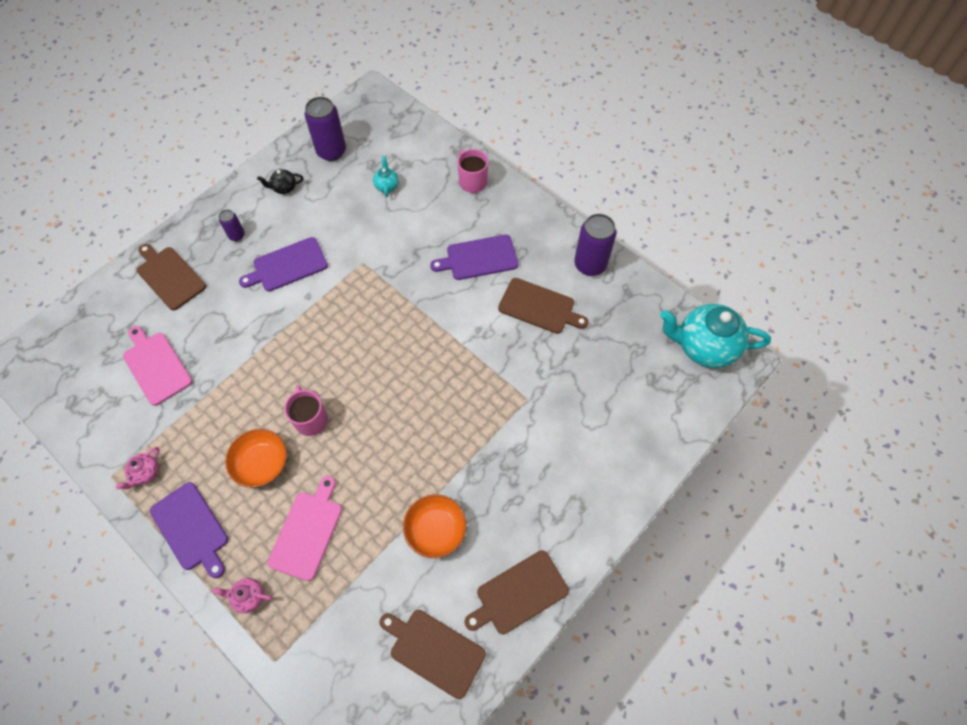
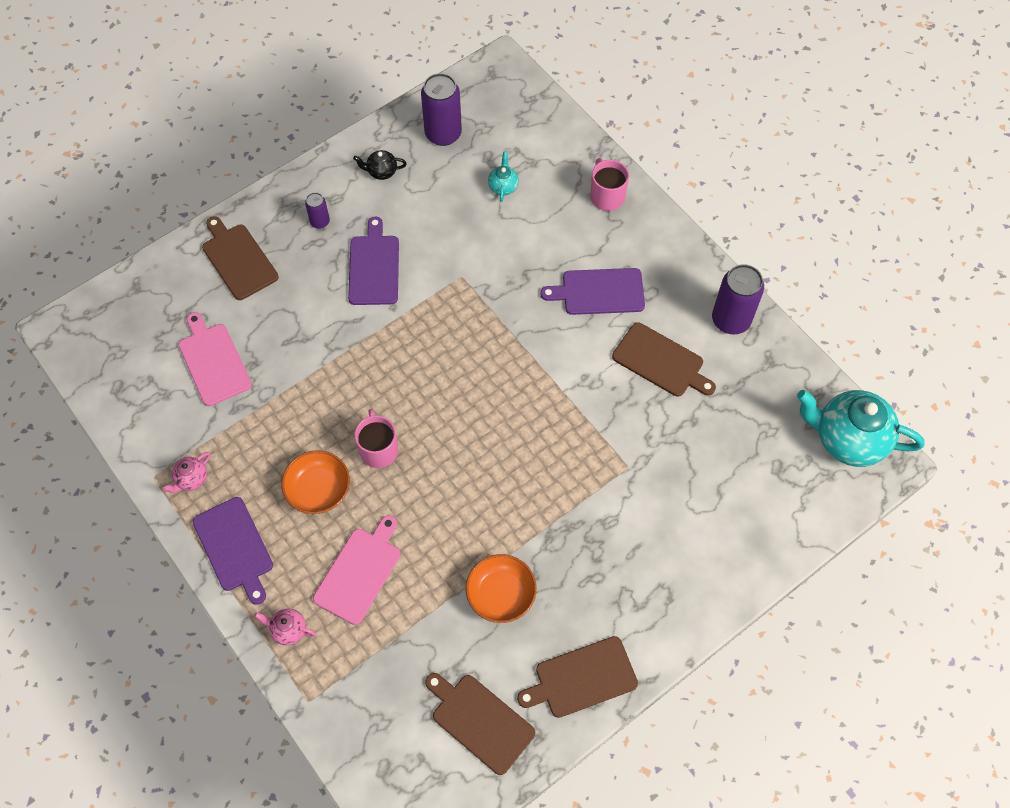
camera: 10 degrees right, 0 degrees up
purple cutting board [239,237,328,291] -> purple cutting board turned 105 degrees clockwise [348,217,399,305]

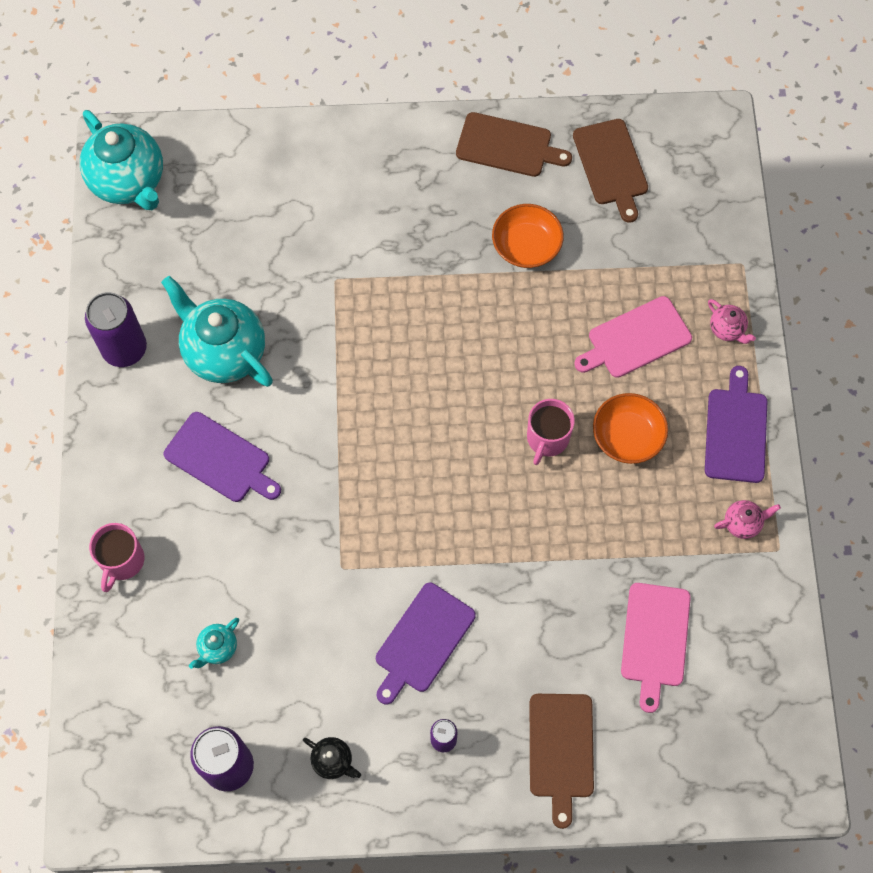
camera: 145 degrees left, 5 degrees up
brown cutting board [612,322,716,397] -> turquoise teapot [161,276,273,387]

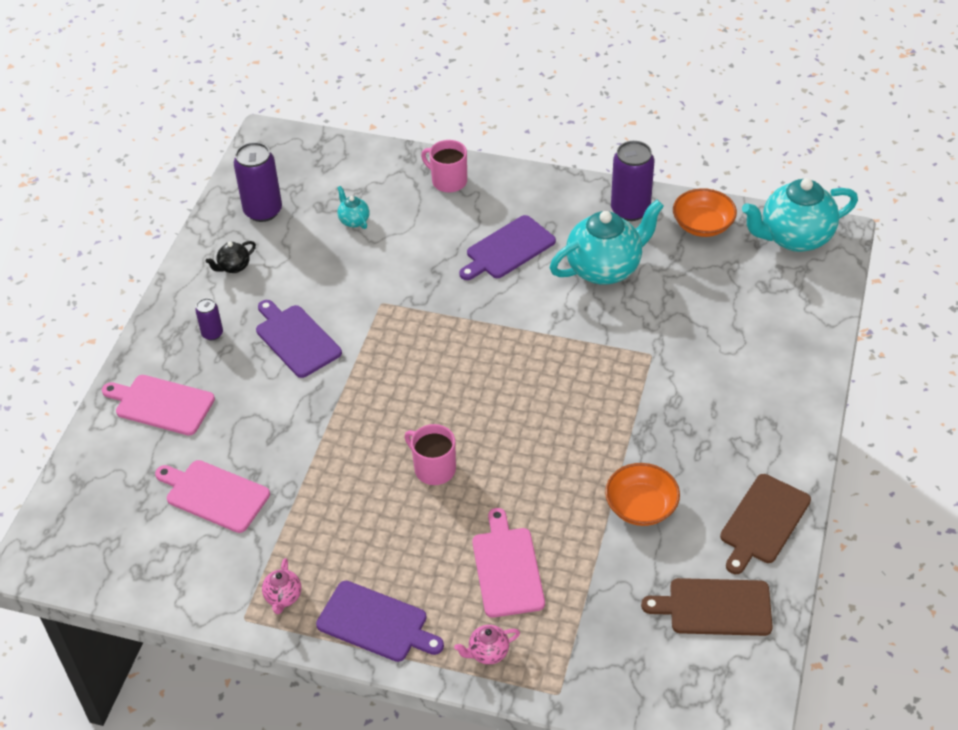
camera: 110 degrees right, 20 degrees down
brown cutting board [530,694,594,829] -> pink cutting board [102,375,215,436]
orange bowl [593,393,668,464] -> orange bowl moved to [673,188,737,237]

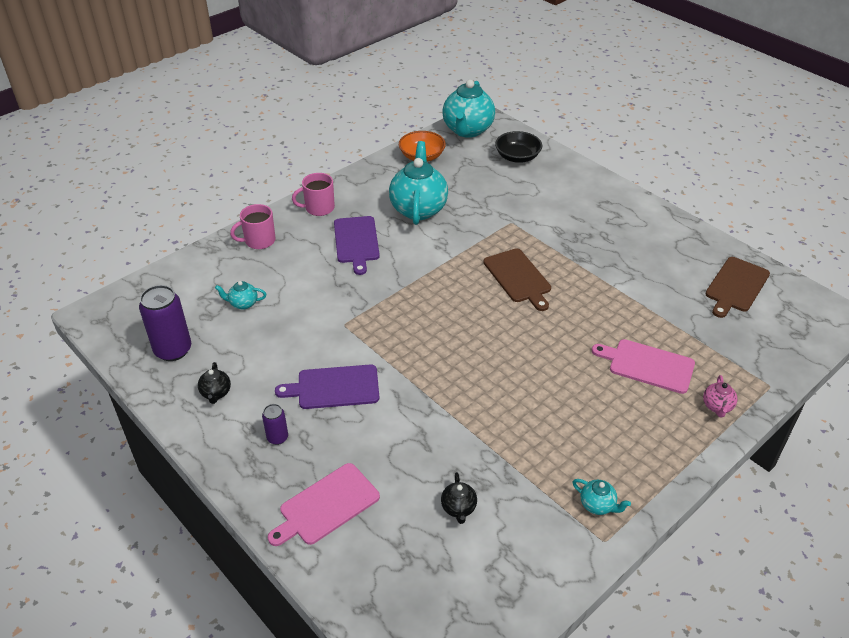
camera: 60 degrees left, 5 degrees down
pink cutting board [155,460,270,533] -> black teapot [441,472,477,524]
pink teapot [262,558,301,614] -> turquoise teapot [573,479,631,515]
purple cutting board [316,581,444,662] -> none
pink mug [404,424,456,485] -> pink mug moved to [292,173,335,216]
orange bowl [605,463,680,526] -> none
purple can [611,141,654,221] -> none
brown cutting board [720,474,811,574] -> brown cutting board moved to [483,248,551,311]
none -> black bowl [495,131,542,163]

